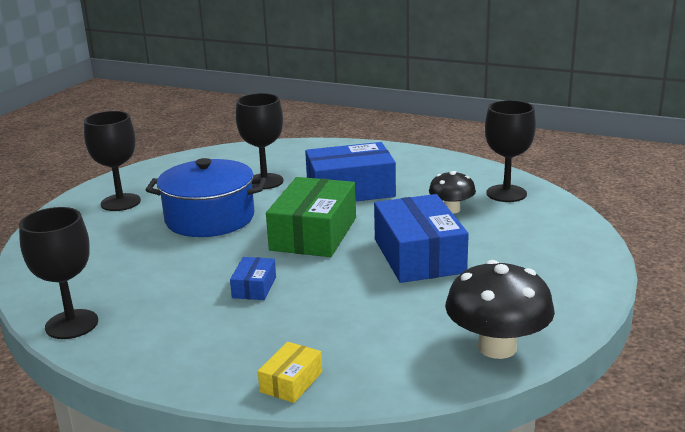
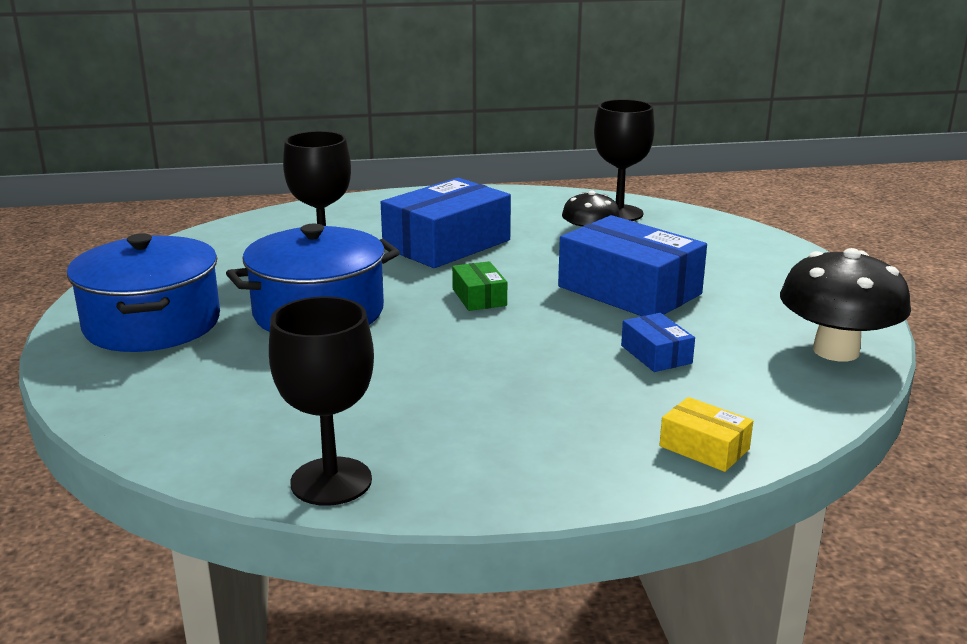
camera: 35 degrees left, 0 degrees up
black goblet [84,111,141,211] -> blue pot [67,233,220,352]
blue box [230,257,276,300] -> blue box moved to [621,313,695,372]
yellow box [258,342,322,403] -> yellow box turned 45 degrees counterclockwise [659,397,753,472]
green box [266,177,356,257] -> green box [452,261,507,311], size x0.47

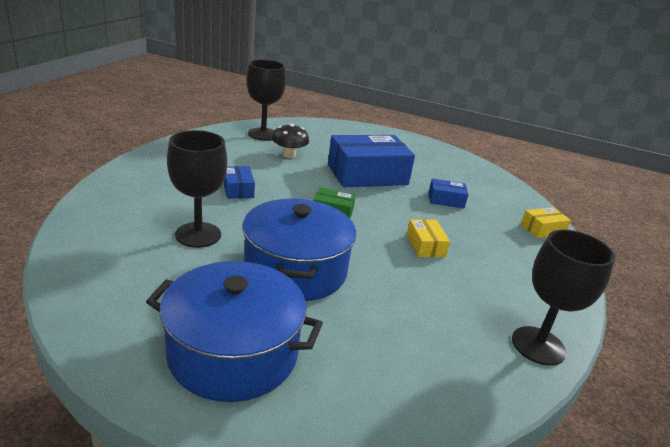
camera: 65 degrees left, 5 degrees up
blue box [381,178,511,268] -> blue box [223,166,255,199], size x0.47
black mushroom [780,248,911,362] -> none
none -> yellow box [407,219,450,257]

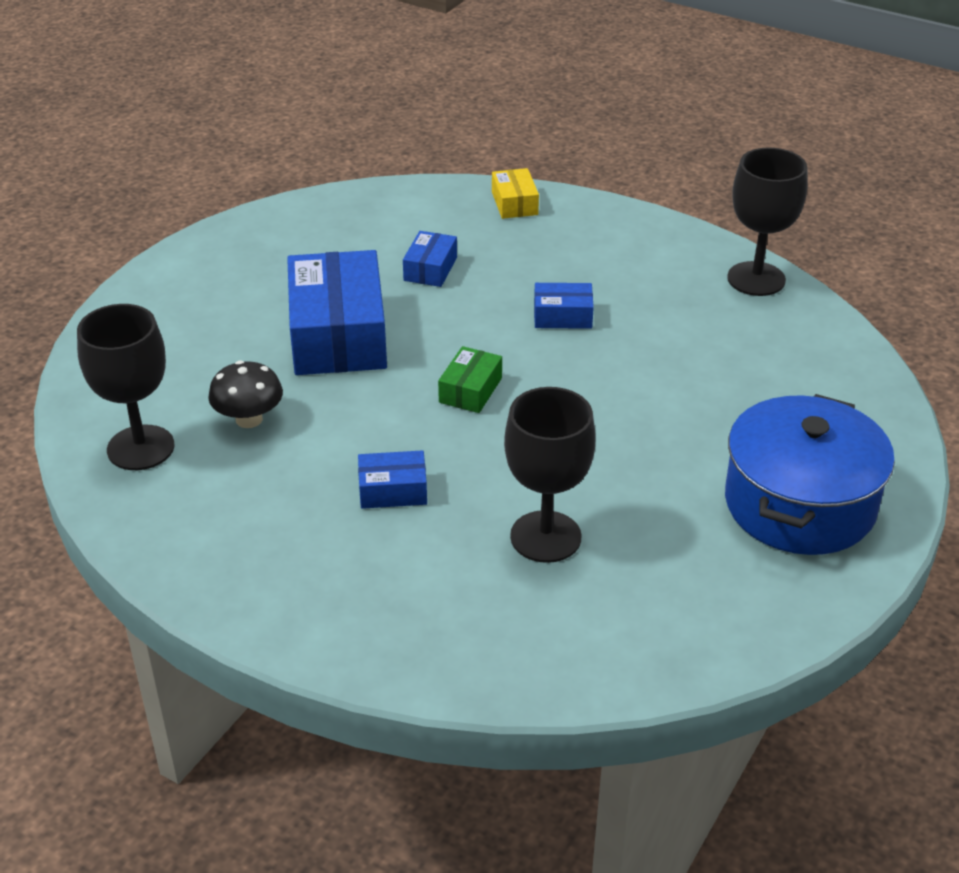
camera: 75 degrees left, 10 degrees up
blue pot [242,199,356,301] -> none
yellow box [407,219,450,257] -> blue box [534,283,594,329]

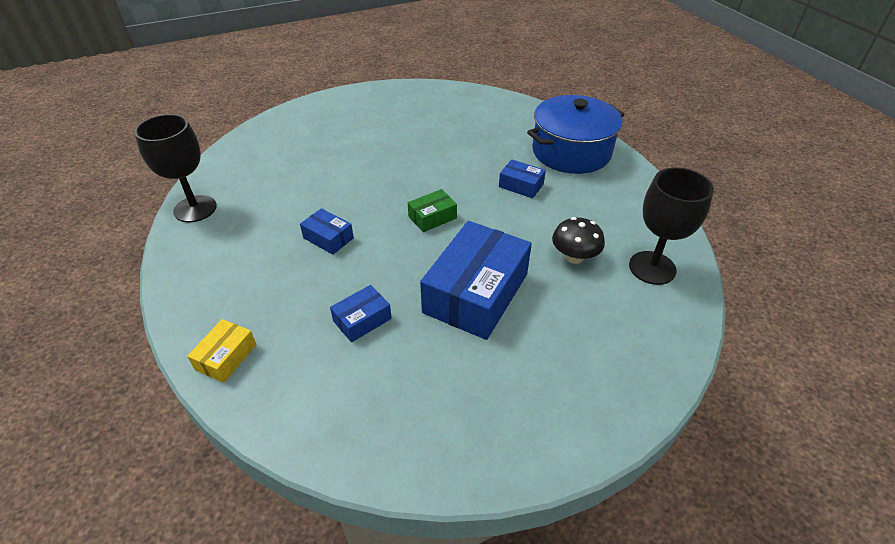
camera: 145 degrees left, 5 degrees up
black goblet [504,387,596,563] -> none
blue pot [725,394,895,555] -> blue pot moved to [527,95,625,174]

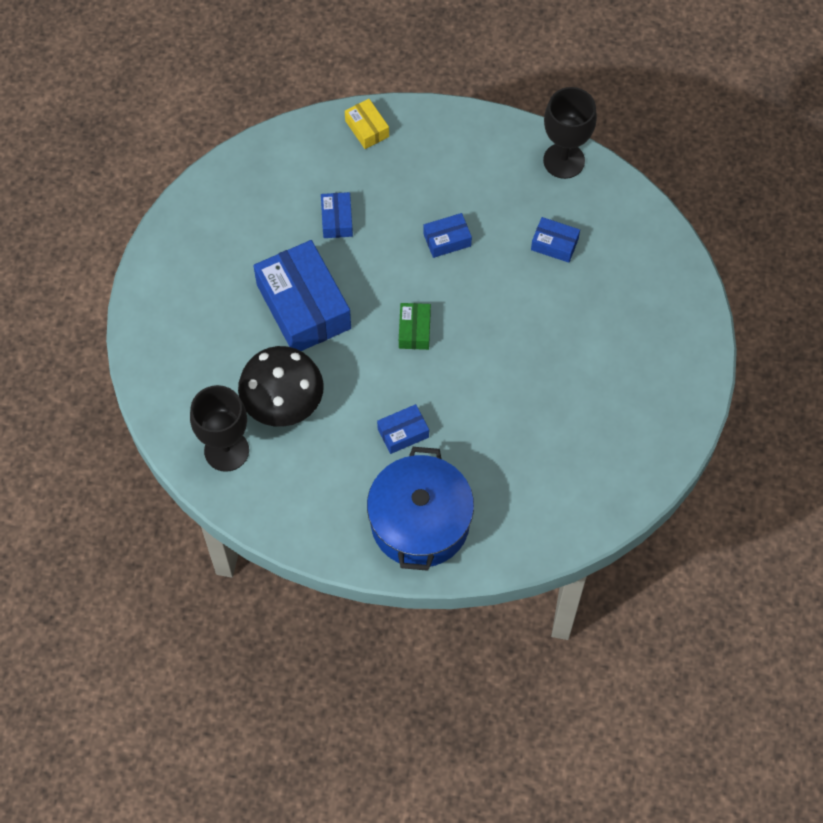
camera: 125 degrees right, 20 degrees up
black mushroom [552,217,605,264] -> black mushroom [238,346,324,427], size x1.68
none -> blue box [531,217,580,263]

